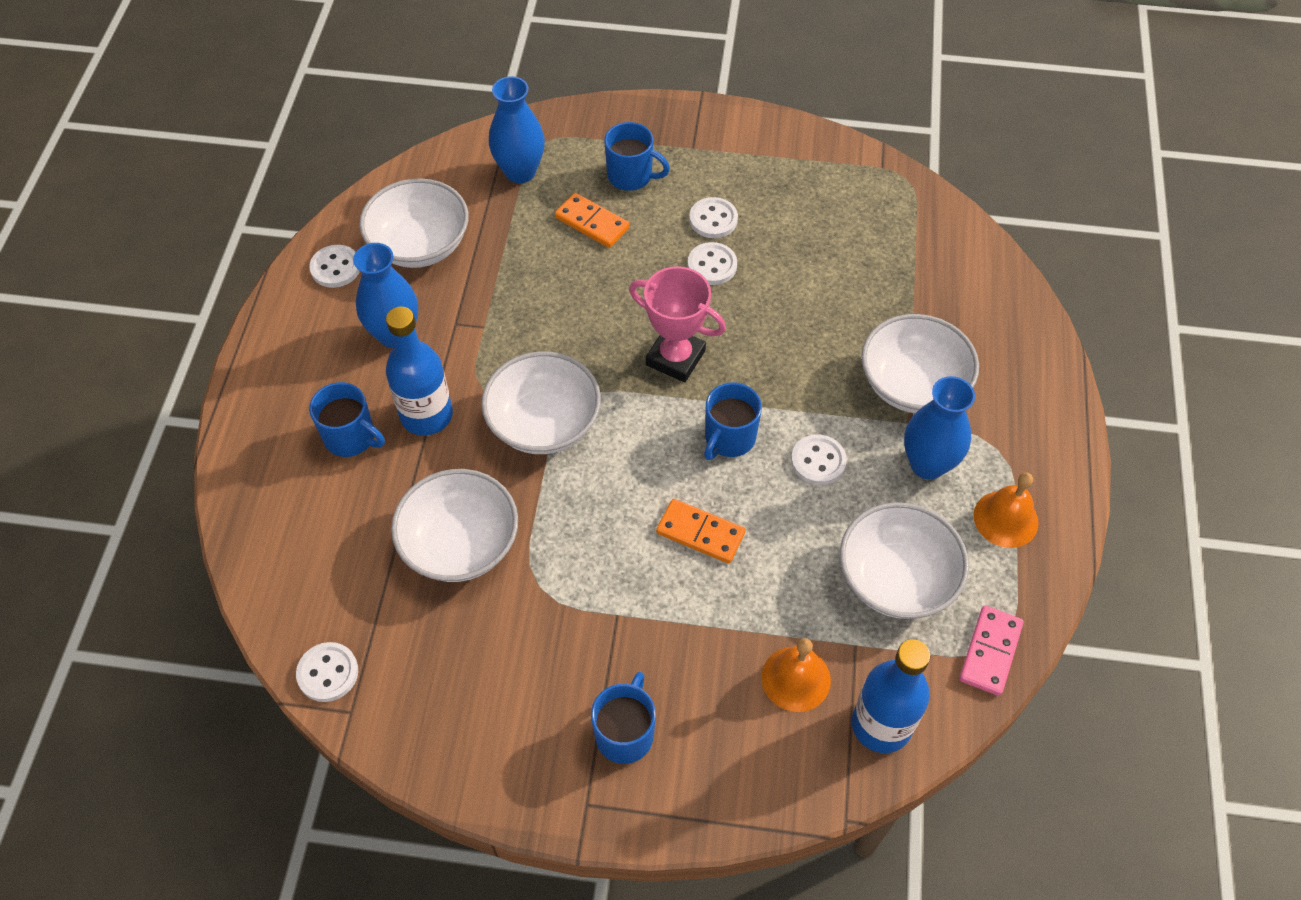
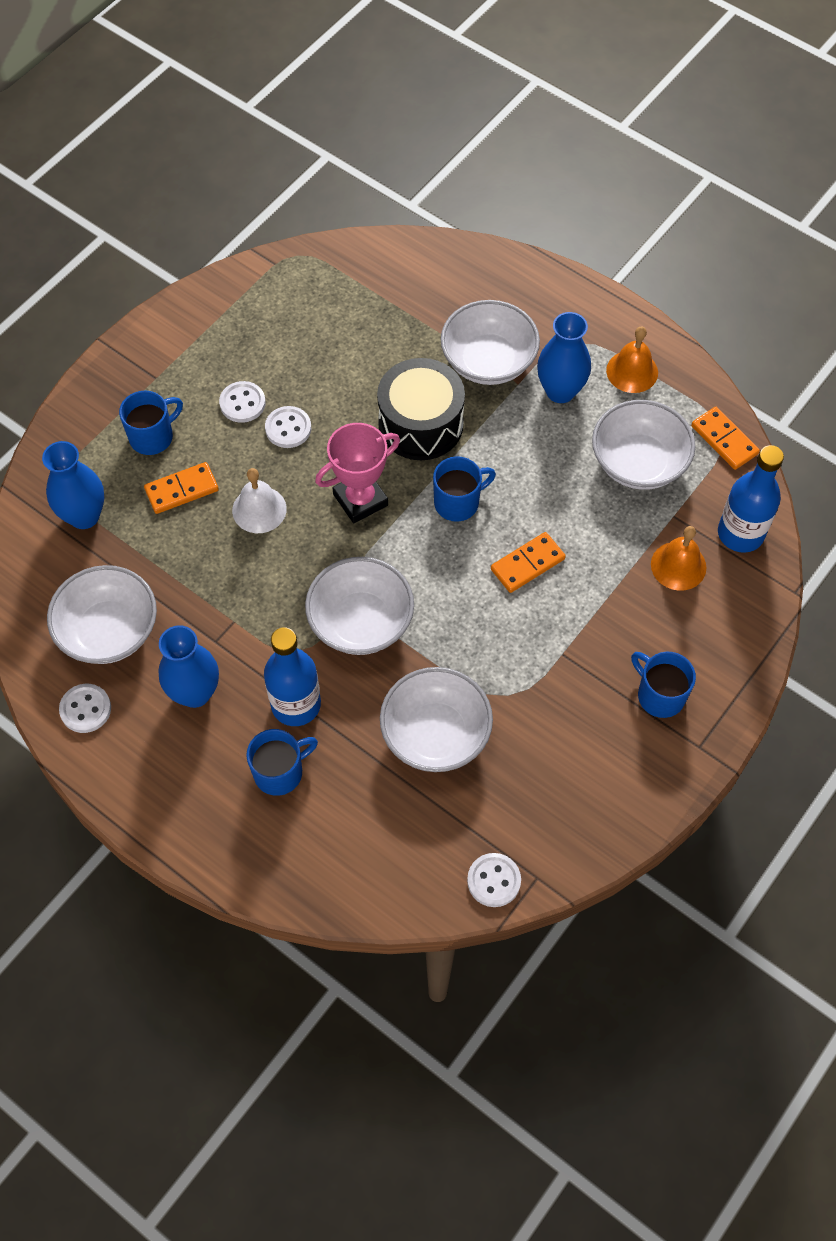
camera: 60 degrees left, 5 degrees up
blue mug [704,382,762,460] -> blue mug turned 90 degrees counterclockwise [433,456,496,522]
white button [791,435,847,485] -> none
pink domino [959,606,1024,696] -> orange domino [691,407,760,470]
none -> white bell [232,468,287,533]
none -> black drum [377,358,465,460]

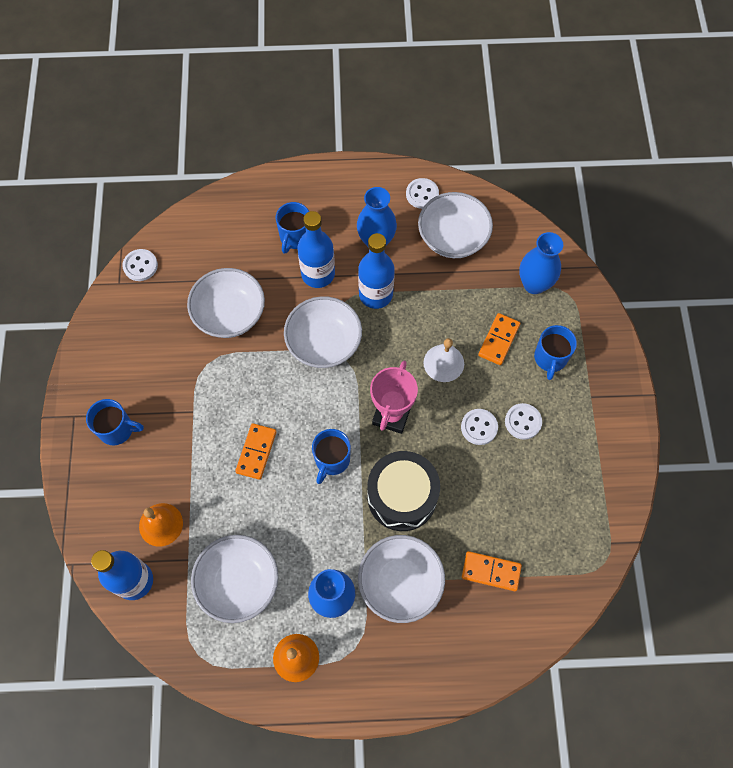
camera: 140 degrees right, 5 degrees up
orange domino [691,407,760,470] -> orange domino moved to [462,551,522,591]
none -> blue bottle [358,233,395,309]

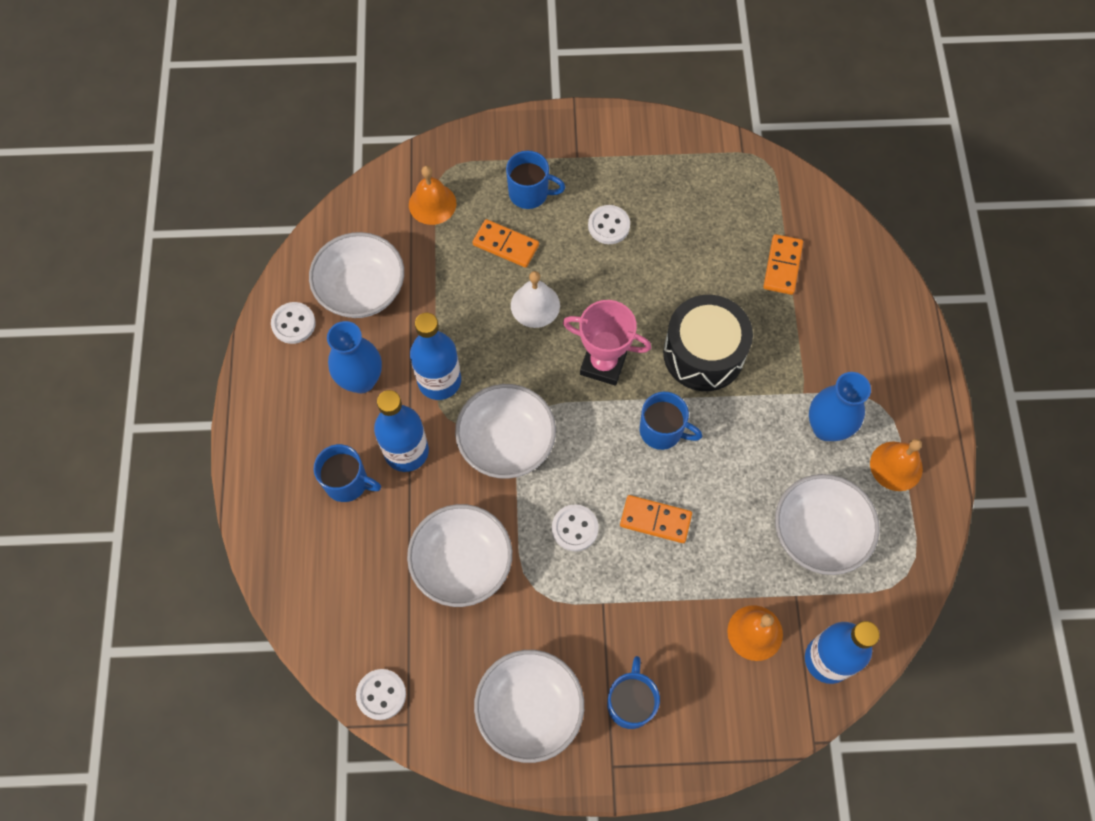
camera: 90 degrees left, 0 degrees up
white bowl [358,535,445,623] -> white bowl moved to [474,650,584,763]
white button [461,409,498,445] -> white button moved to [552,504,599,551]
blue vase [519,232,563,294] -> orange bell [409,166,456,225]

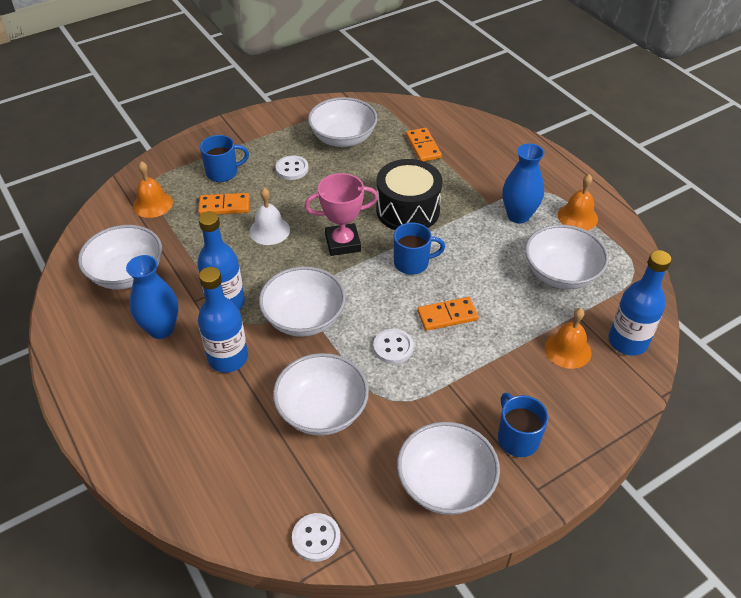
camera: 30 degrees left, 20 degrees down
white button [271,302,316,344] -> none
blue mug [314,444,381,502] -> none
none -> white bowl [308,97,378,147]

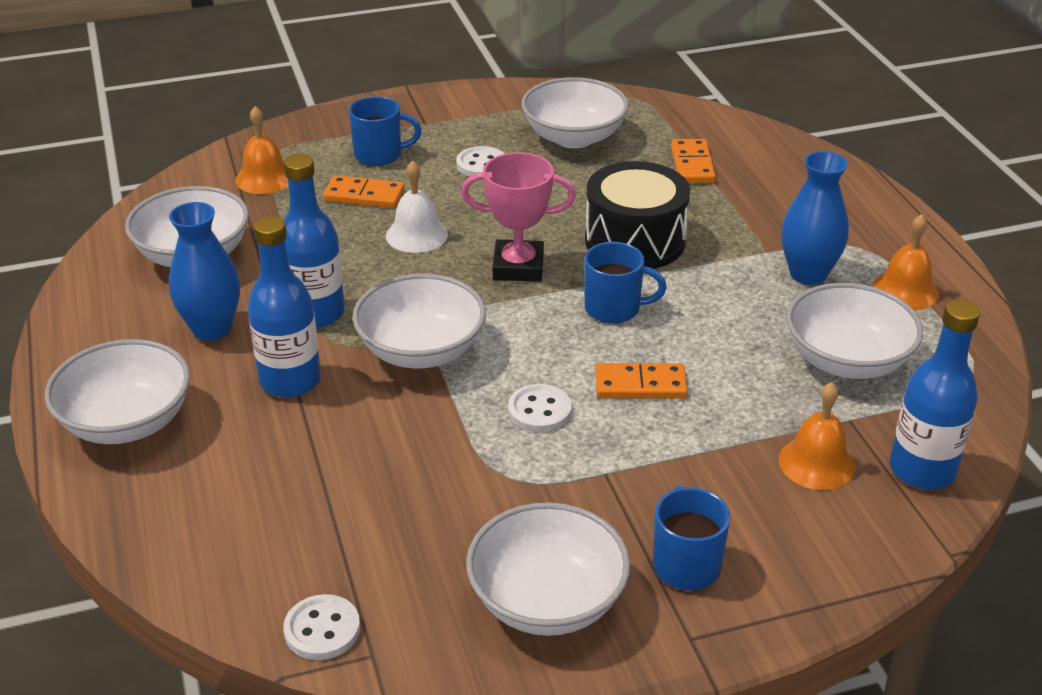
camera: 15 degrees right, 10 degrees down
white bowl [273,353,369,436] -> white bowl moved to [45,339,190,444]

